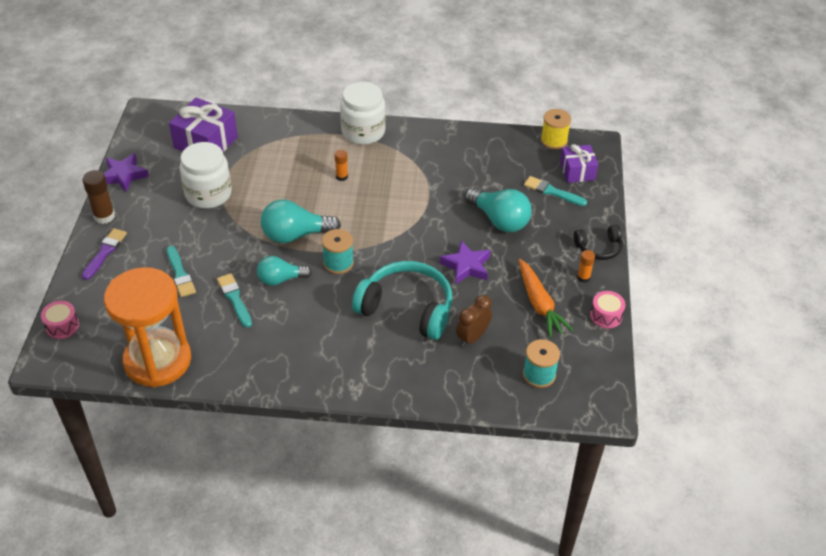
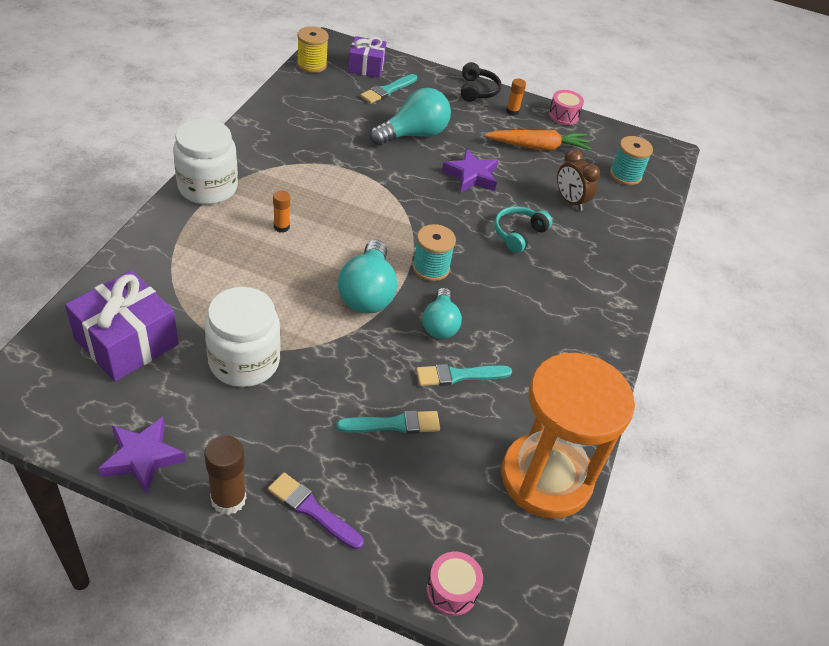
camera: 80 degrees left, 0 degrees up
turquoise headphones [352,261,452,340] -> turquoise headphones [494,206,552,253], size x0.53

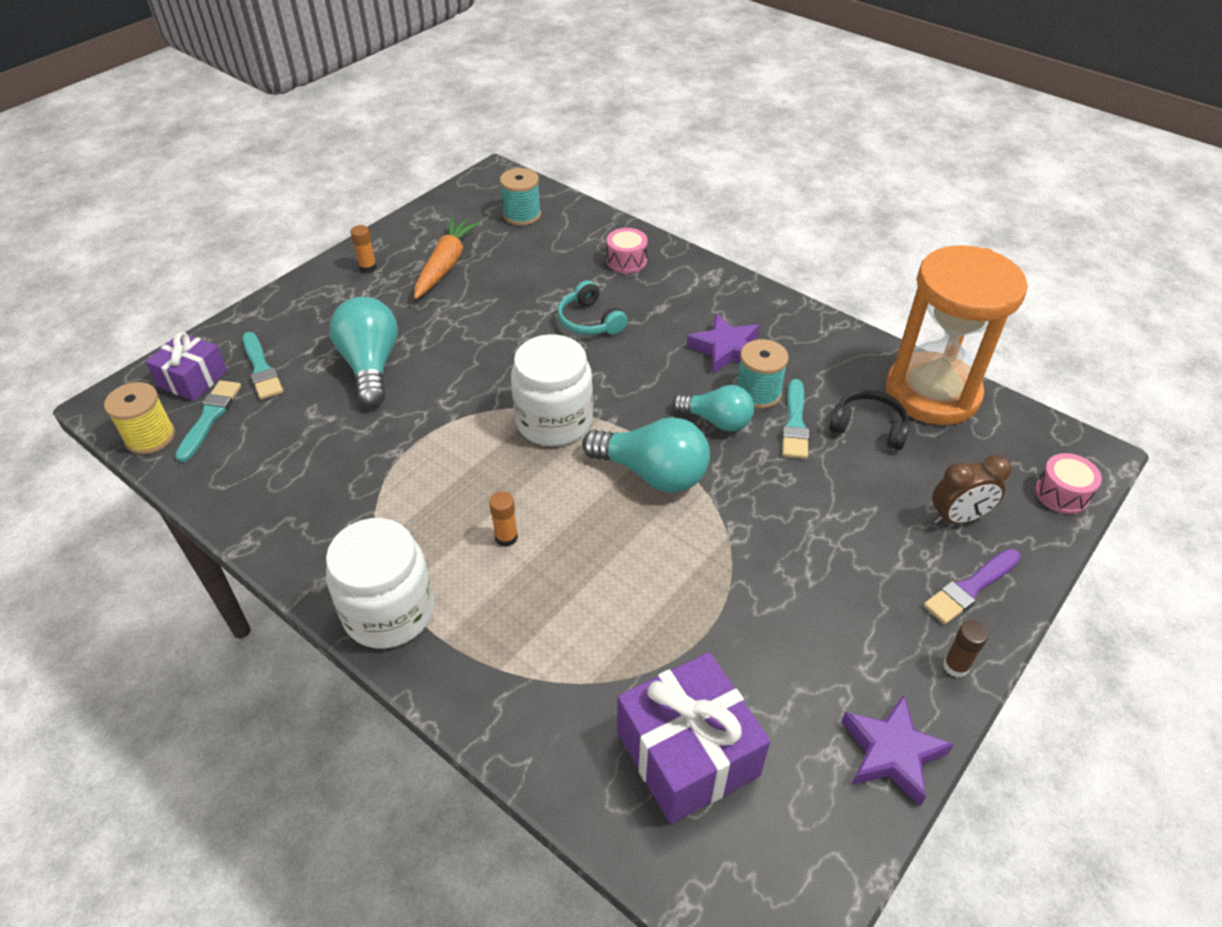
camera: 65 degrees left, 0 degrees up
brown glue stick [204,435,246,515] -> brown glue stick [943,620,988,678], size x0.61
white jar [205,287,280,387] -> white jar moved to [511,334,593,446]
turquoise brush [336,410,440,434] -> turquoise brush moved to [175,380,241,462]
turquoise spool [412,224,456,281] -> turquoise spool moved to [736,339,789,409]
purple star [442,148,498,192] -> purple star moved to [687,314,759,373]
black headphones [461,62,502,102] -> black headphones moved to [829,390,910,450]
pink drum [549,90,584,125] -> pink drum moved to [607,228,648,273]
brown clock [557,149,600,211] -> brown clock moved to [932,455,1012,524]

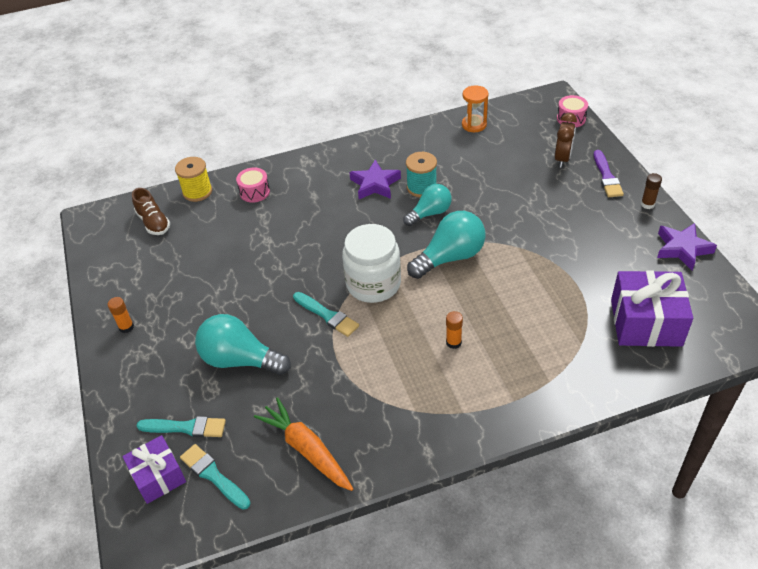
camera: 55 degrees left, 0 degrees up
yellow spool [104,382,175,455] -> yellow spool moved to [175,157,212,202]
white jar [326,518,434,649] -> none
orange carrot [414,217,480,299] -> orange carrot moved to [254,397,353,491]
turquoise spool [500,168,541,226] -> brown shoe [132,188,170,235]
turquoise headphones [557,280,627,335] -> none
turquoise brush [782,379,809,459] -> turquoise brush moved to [293,292,359,337]
black headphones [829,390,910,450] -> none
orange hourglass [886,245,1028,425] -> orange hourglass [462,85,488,132], size x0.44

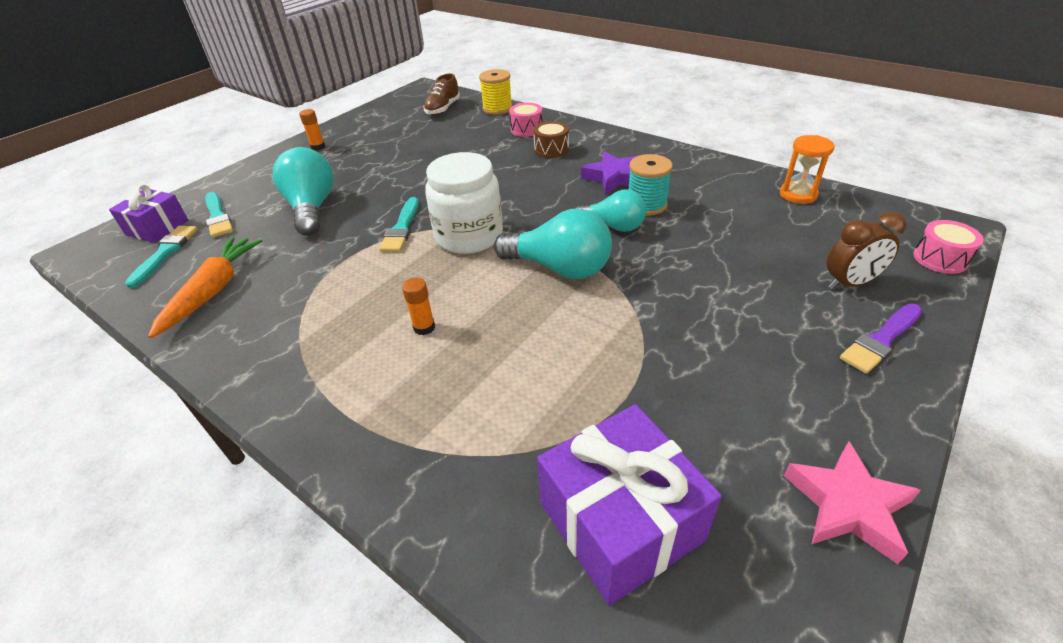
camera: 55 degrees right, 5 degrees down
brown glue stick [641,173,662,209] -> none
purple star [657,223,717,271] -> pink star [784,441,921,564]
none -> brown drum [533,121,569,158]

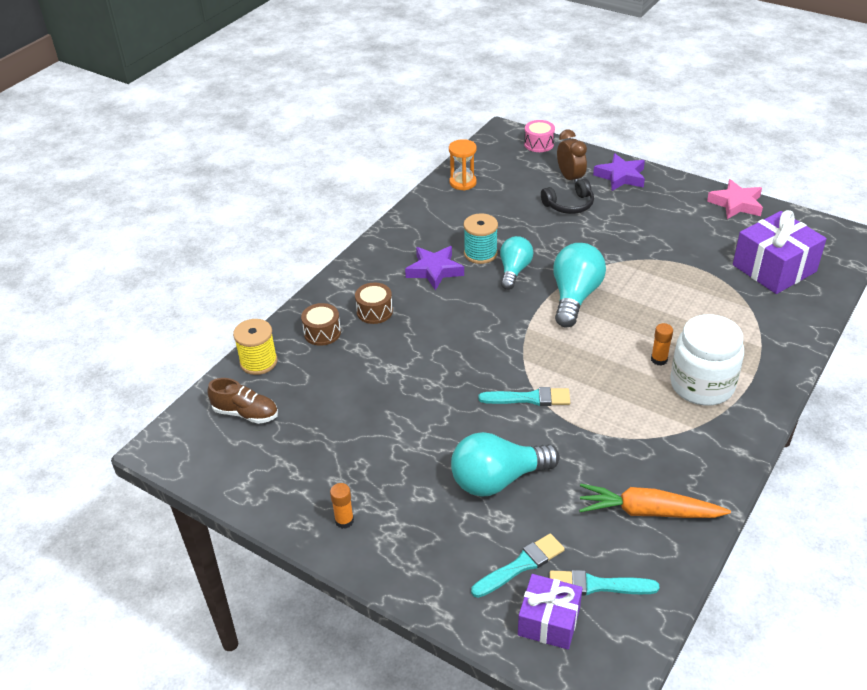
camera: 95 degrees left, 0 degrees up
white jar [425,152,503,254] -> white jar moved to [670,314,744,406]
pink drum [509,103,543,137] -> brown drum [301,303,341,346]
purple brush [840,303,922,374] -> purple star [593,153,645,191]
none -> black headphones [541,178,594,214]

